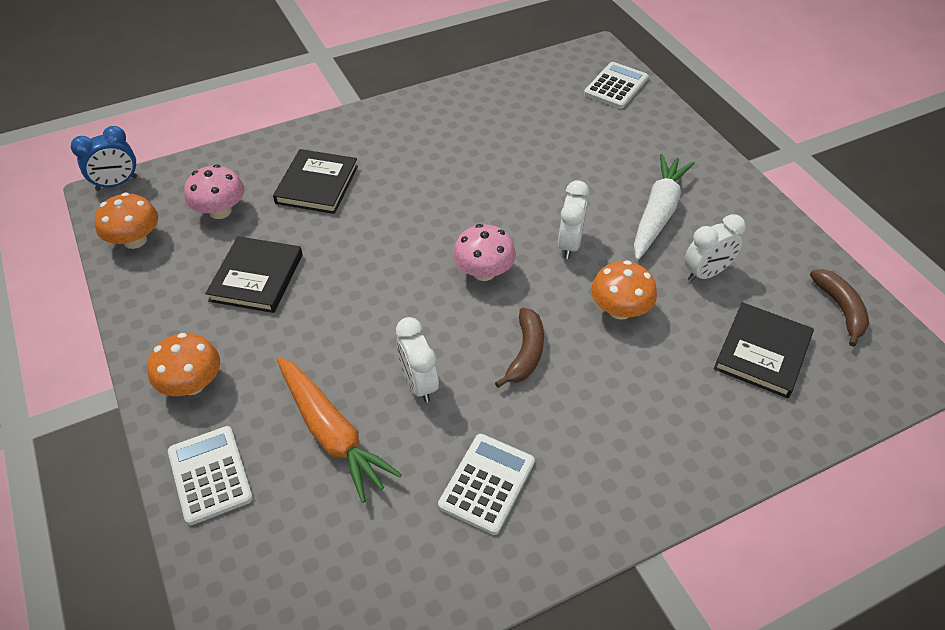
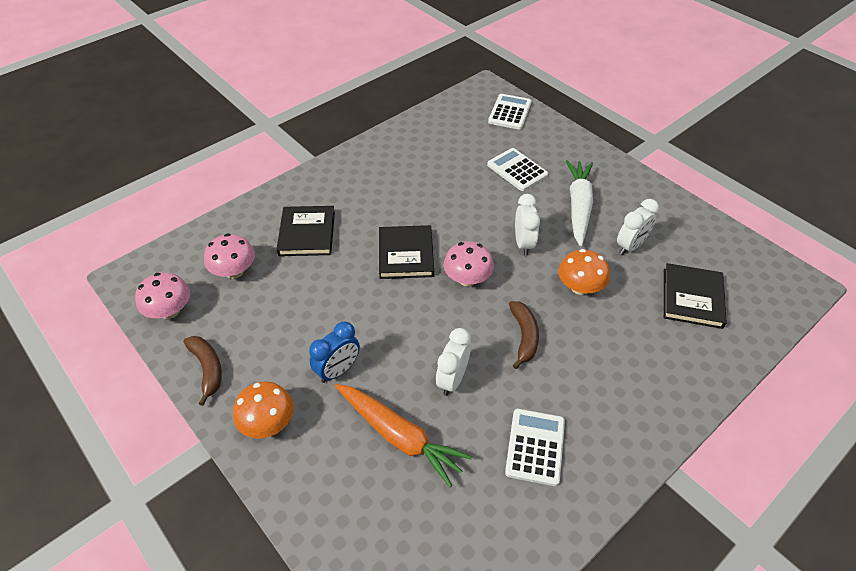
camera: 15 degrees left, 0 degrees up
blue clock [71,126,137,191] -> blue clock moved to [309,321,360,383]
orange mushroom [94,193,158,249] -> pink mushroom [135,273,190,319]
white calculator [168,426,253,525] -> white calculator moved to [487,148,548,191]
black book [205,236,303,313] -> black book moved to [379,225,434,279]
white clock [396,317,439,403] -> white clock turned 60 degrees clockwise [436,328,471,396]
brown banana [810,269,869,347] -> brown banana moved to [183,336,222,406]

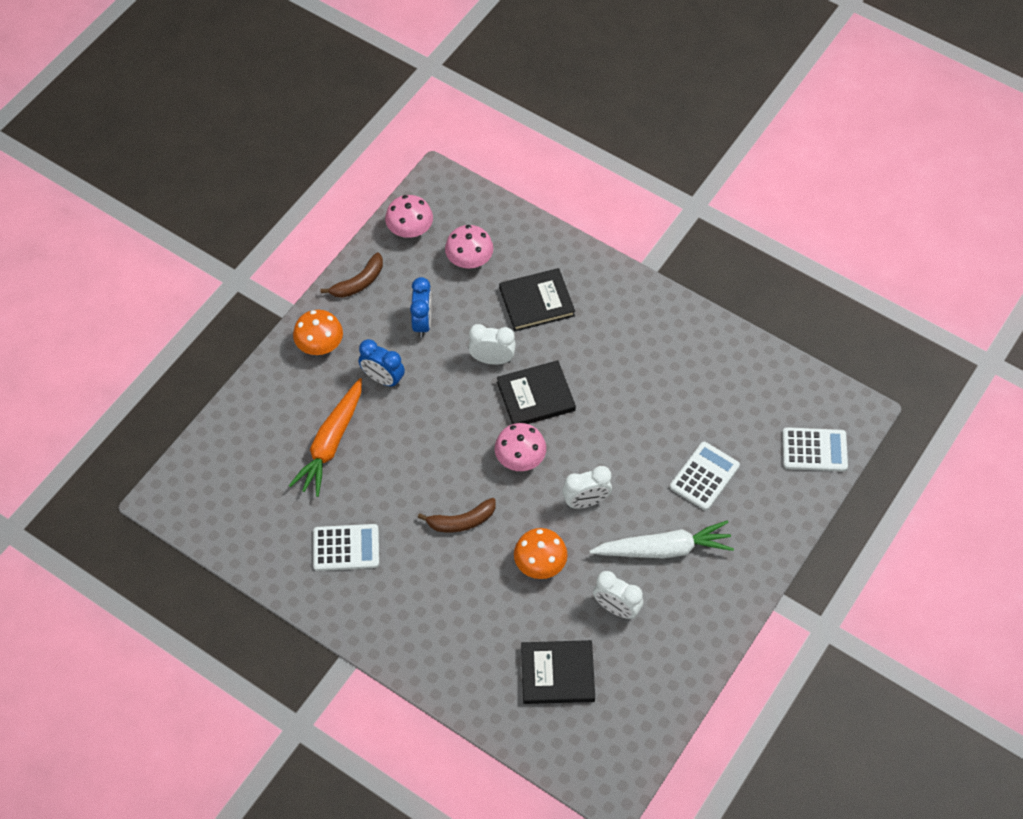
camera: 75 degrees right, 10 degrees up
white clock [436,328,471,396] -> white clock moved to [468,324,516,365]
none -> blue clock [410,277,432,338]

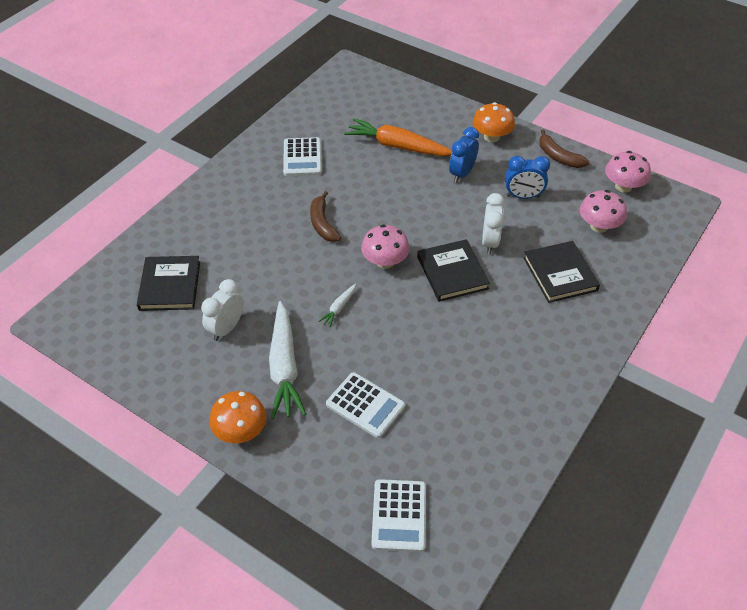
camera: 90 degrees right, 10 degrees down
orange mushroom [514,528,567,579] -> orange mushroom moved to [209,391,266,444]
white clock [562,466,612,509] -> white carrot [318,283,356,327]

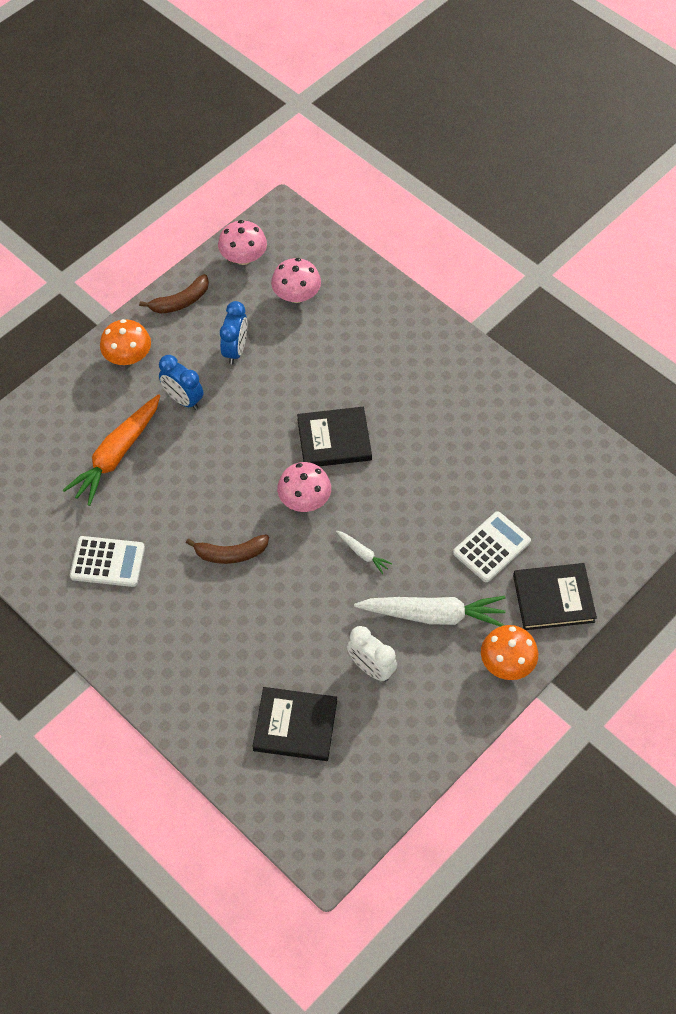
camera: 80 degrees left, 10 degrees up
white calculator [371,479,426,552] -> none
white clock [482,193,504,254] -> none
black book [523,241,600,303] -> black book moved to [513,563,597,630]

